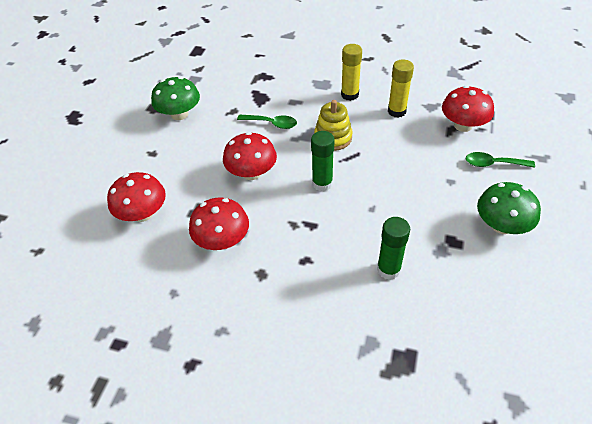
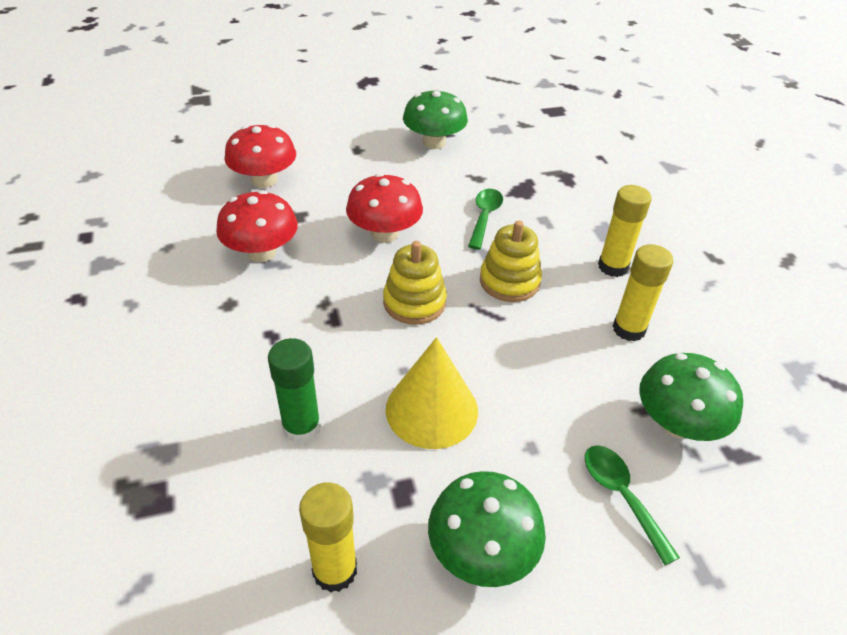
camera: 55 degrees right, 5 degrees down
green spoon [237,114,297,129] -> green spoon turned 150 degrees counterclockwise [468,189,503,250]
green glue stick [311,131,335,191] -> yellow stacking toy [383,241,447,325]
red mushroom [442,86,494,132] -> green mushroom [639,353,743,441]
none -> yellow glue stick [299,482,357,593]
none -> yellow cone [386,337,478,449]

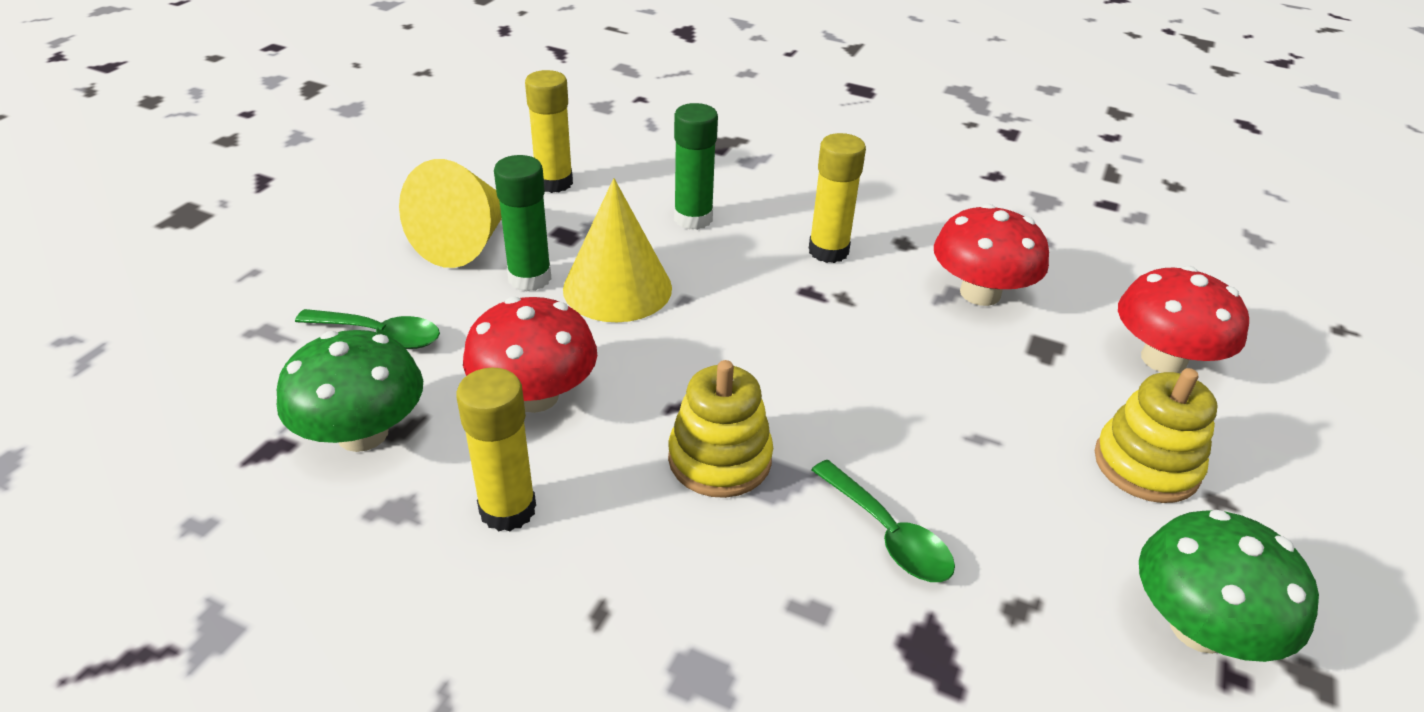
camera: 130 degrees right, 5 degrees down
red mushroom [346,173,423,243] -> red mushroom moved to [463,297,597,413]
yellow stacking toy [383,241,447,325] -> yellow stacking toy moved to [1095,368,1218,503]
green mushroom [428,471,546,587] -> yellow cone [399,159,502,268]
yellow glue stick [598,185,652,277] -> yellow glue stick moved to [809,133,866,263]
none -> green glue stick [494,155,551,291]

